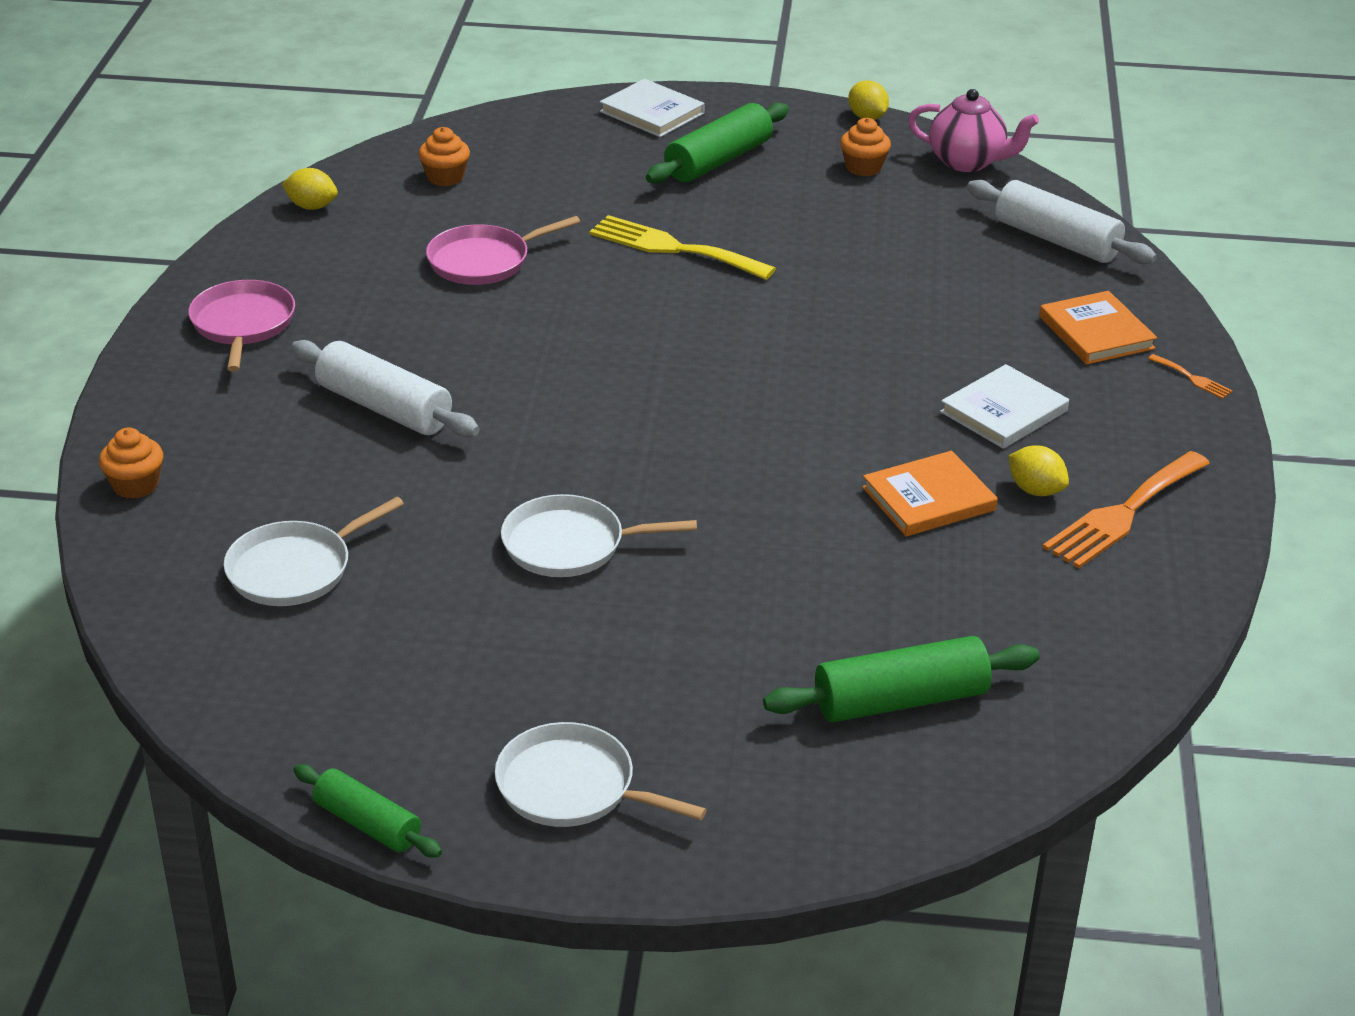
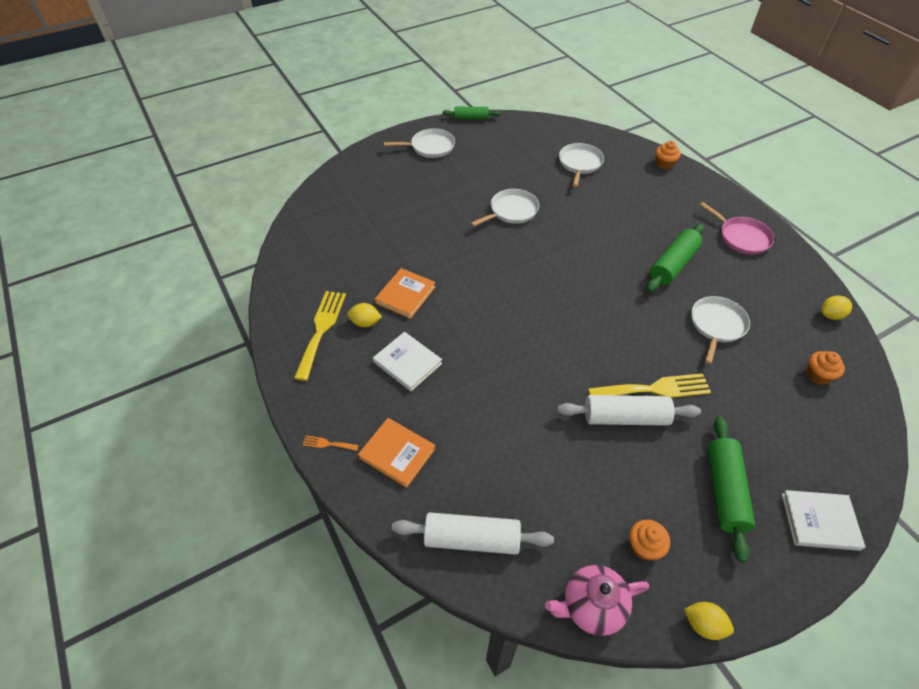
camera: 145 degrees right, 15 degrees up
white rolling pin [291,340,480,437] -> white rolling pin moved to [557,395,701,426]
pink pan [426,216,580,285] -> white pan [691,296,750,364]
green rolling pin [763,636,1040,722] -> green rolling pin moved to [646,224,704,292]
white book [940,364,1069,449] -> white book turned 60 degrees counterclockwise [373,332,442,391]
orange fork [1043,451,1210,568] -> yellow fork [294,291,346,381]

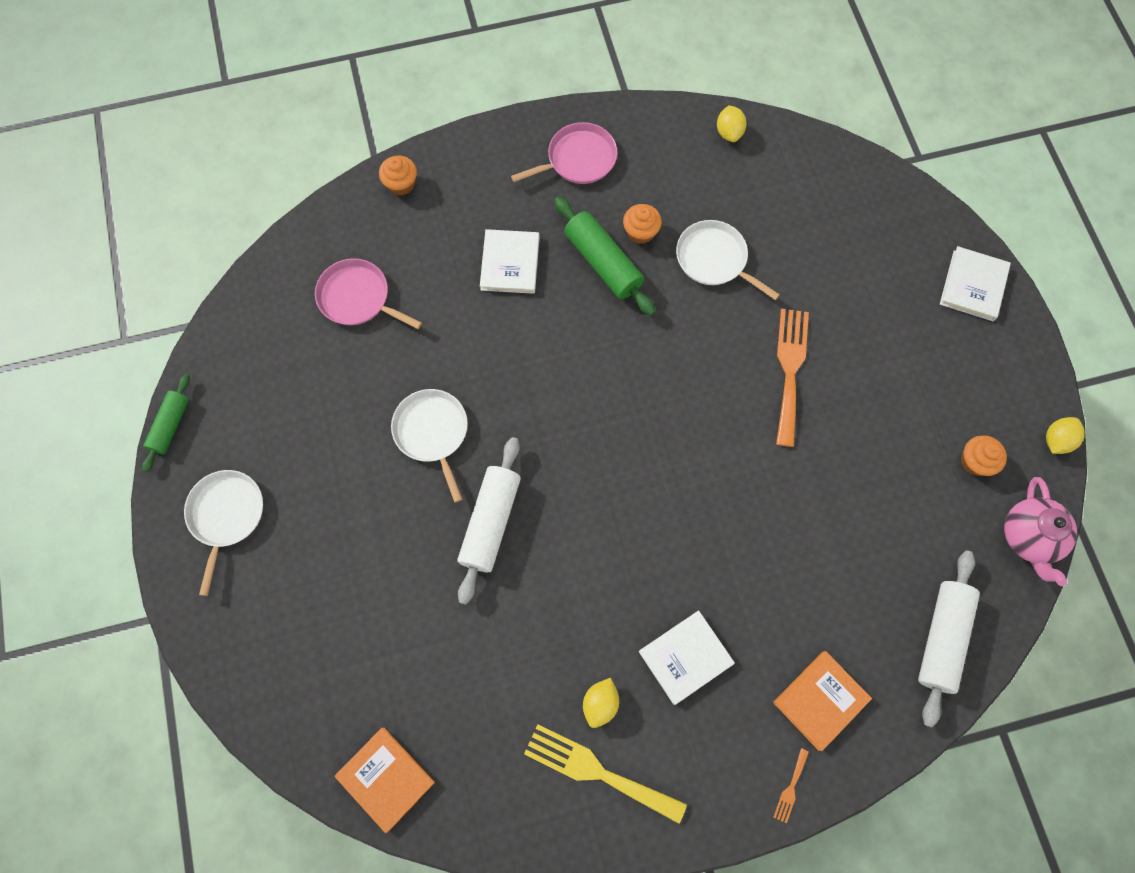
camera: 75 degrees left, 20 degrees up
orange book [375,268,436,319] -> orange book moved to [335,728,435,833]
white rolling pin [557,395,701,426] -> white rolling pin moved to [457,437,521,605]
white pan [559,143,604,187] -> pink pan [315,258,422,329]
yellow fork [588,373,711,398] -> orange fork [776,309,809,447]
green rolling pin [708,416,755,563] -> none
orange cupcake [806,351,845,385] -> orange cupcake moved to [623,204,662,244]
none -> white book [480,229,540,294]

